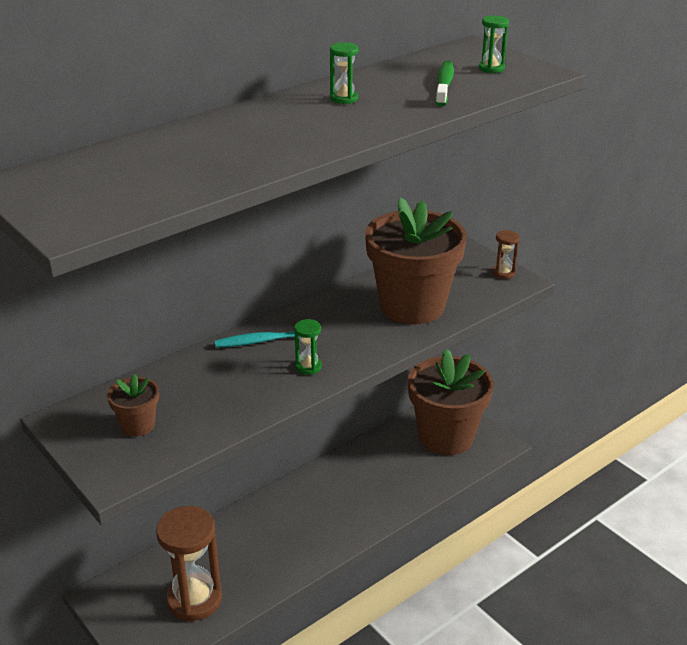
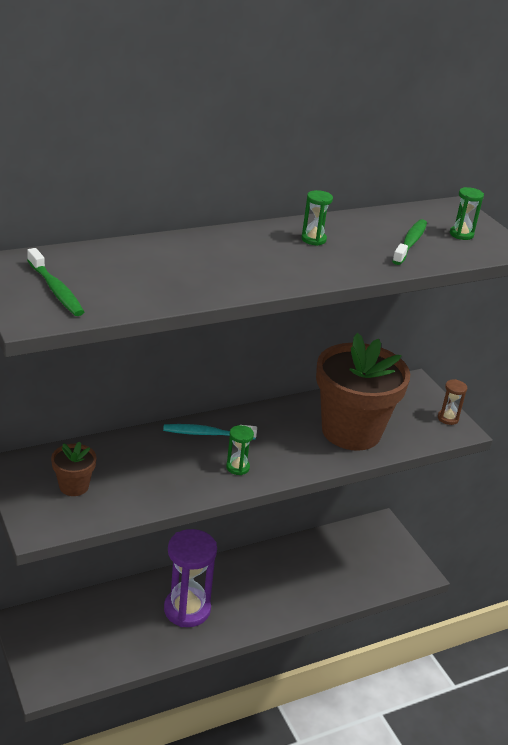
camera: 10 degrees right, 0 degrees up
brown hourglass [156,506,222,622] -> none
brown flower pot [408,349,494,455] -> none
none -> green toothbrush [27,248,84,316]
none -> purple hourglass [164,529,217,627]

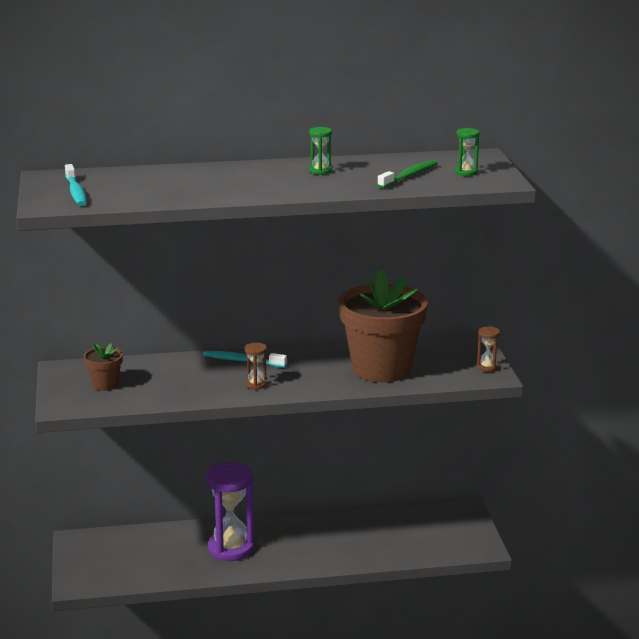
camera: 20 degrees right, 10 degrees down
green toothbrush [27,248,84,316] -> turquoise toothbrush [65,164,87,206]
green hourglass [226,425,254,475] -> brown hourglass [245,343,267,390]

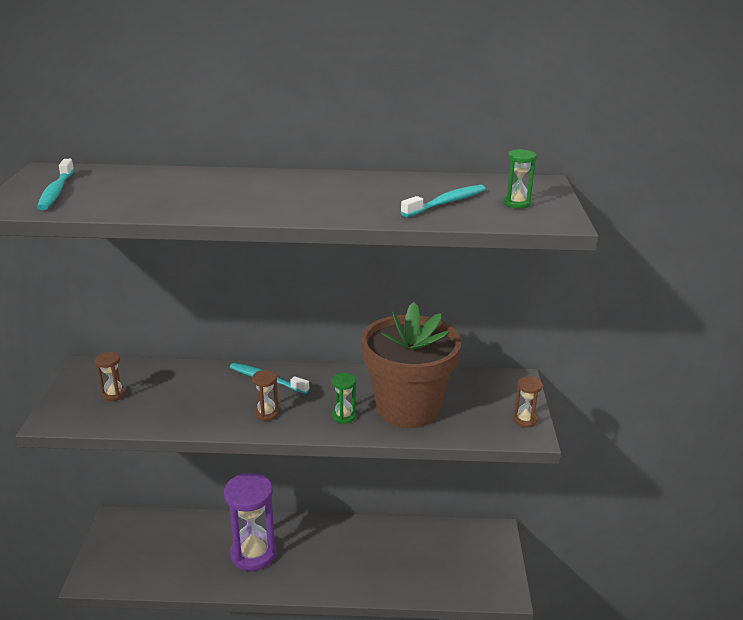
camera: 10 degrees right, 5 degrees up
brown flower pot [84,343,123,391] -> brown hourglass [95,352,126,401]
green hourglass [309,127,332,175] -> green hourglass moved to [332,373,356,424]
green toothbrush [377,160,438,189] -> turquoise toothbrush [401,185,486,217]

